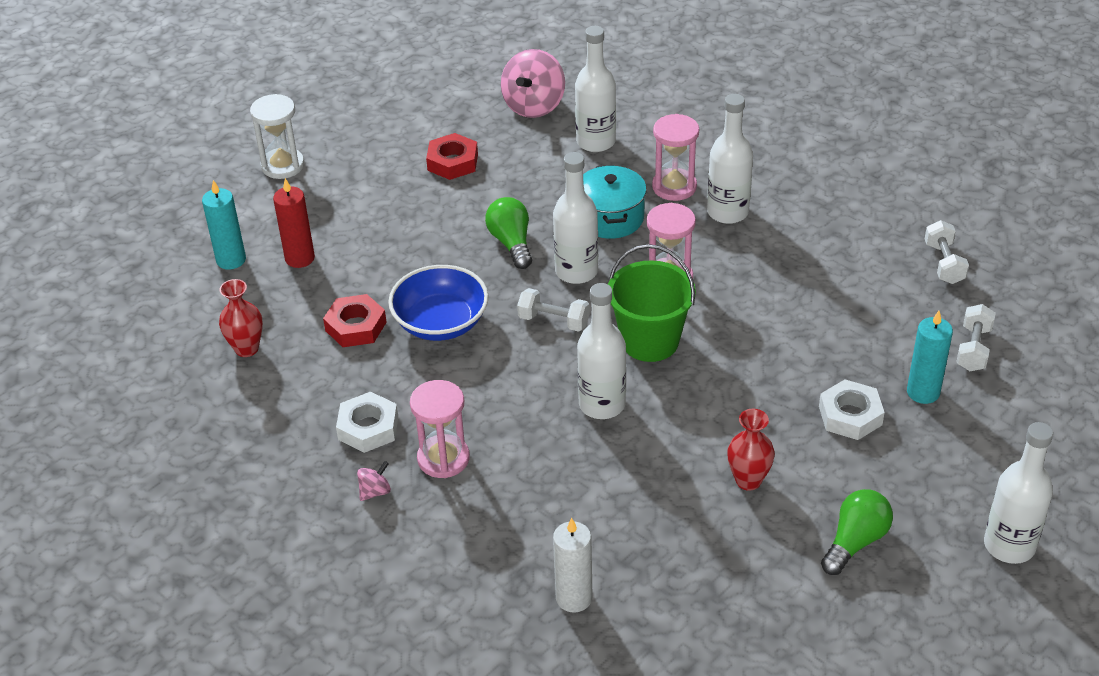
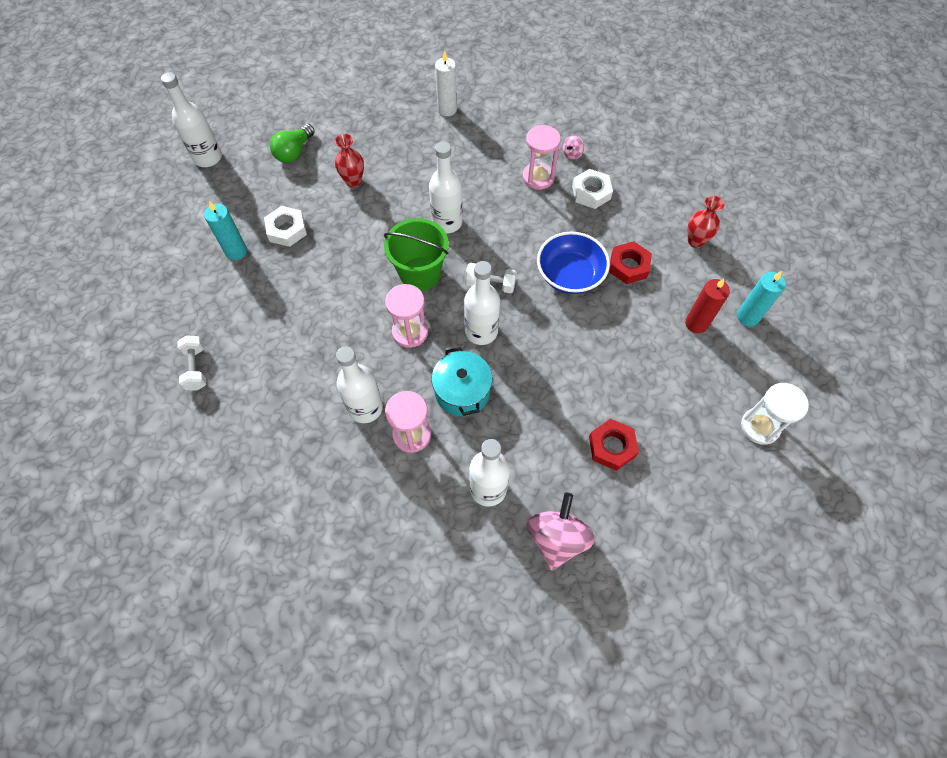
camera: 170 degrees right, 20 degrees up
green light bulb [485,197,532,269] -> none
white dumbbell [956,304,996,371] -> none

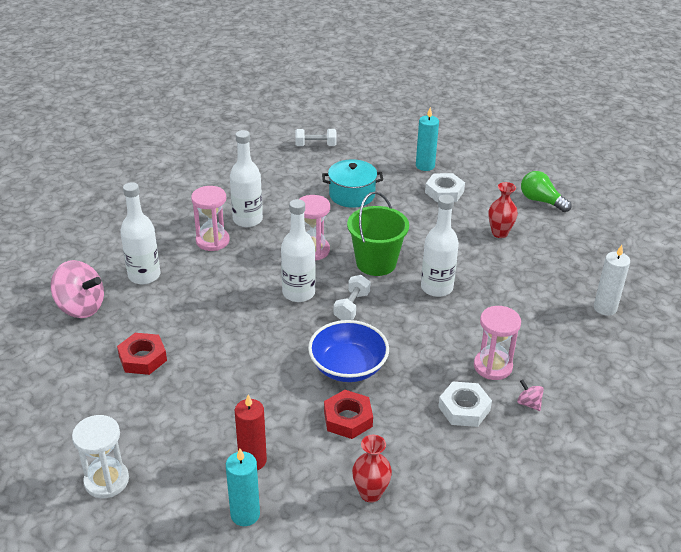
camera: 100 degrees right, 25 degrees down
white bottle [161,72,222,167] -> none
turquoise pot [431,347,493,416] -> turquoise pot moved to [322,159,383,208]

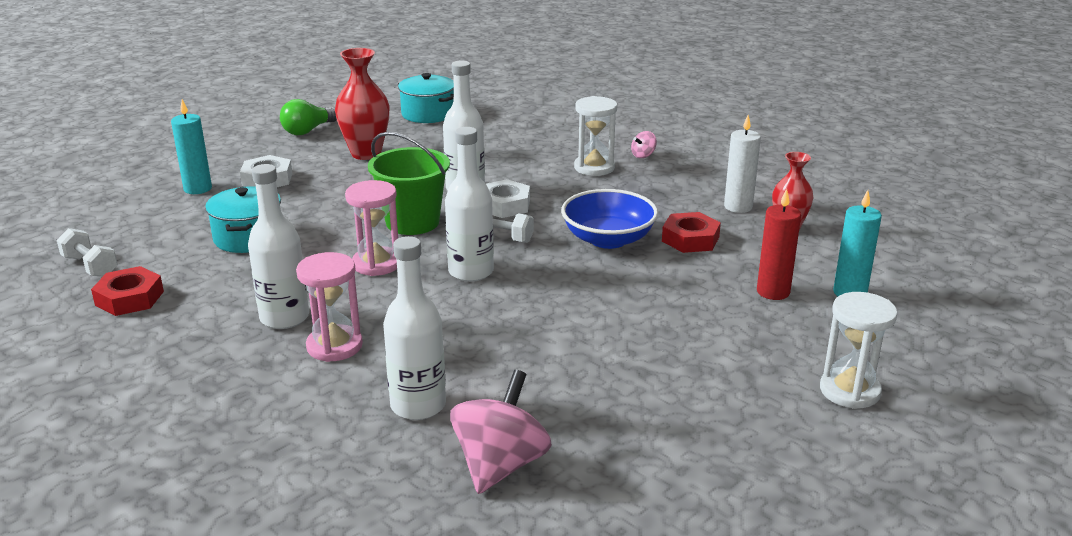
camera: 90 degrees left, 10 degrees down
red nut [117,333,167,375] -> red nut moved to [91,266,164,316]
white dumbbell [295,129,337,146] -> white dumbbell turned 45 degrees counterclockwise [57,228,118,277]
white nut [438,381,492,427] -> white nut moved to [486,179,530,218]
pink hourglass [474,306,521,380] -> white hourglass [574,96,617,176]
red vase [489,182,518,238] -> red vase [335,48,389,160], size x1.55
white candle [594,245,630,316] -> white candle moved to [724,115,761,213]
none -> turquoise pot [398,73,454,123]

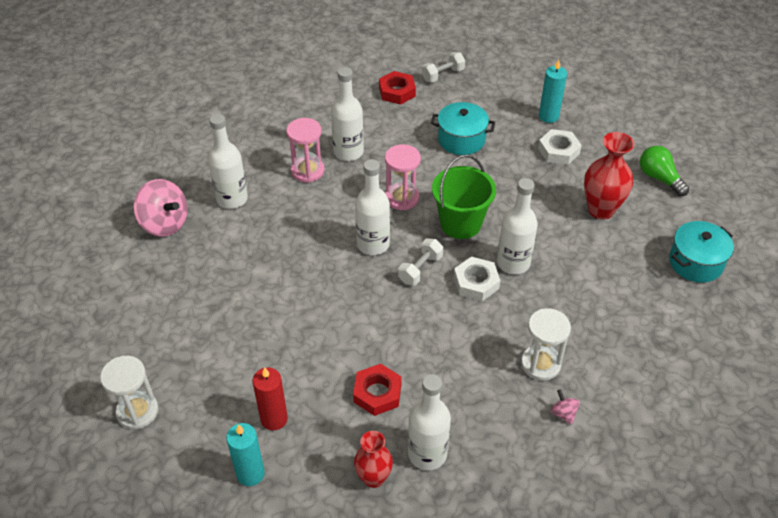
camera: 105 degrees right, 20 degrees up
blue bowl [561,189,658,249] -> none
white candle [724,115,761,213] -> white bottle [408,374,451,470]

